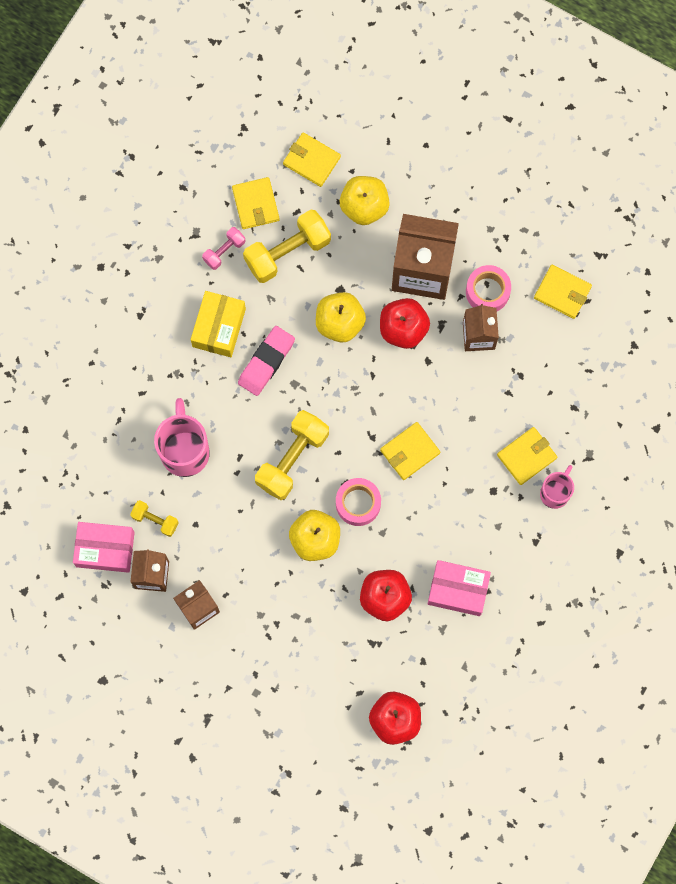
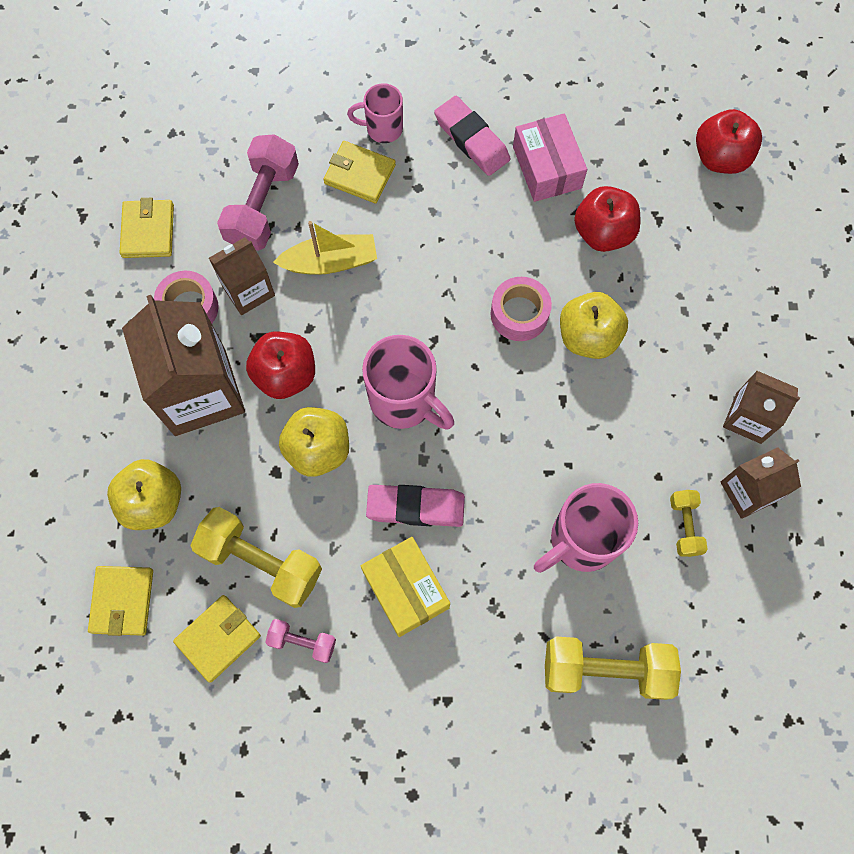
camera: 120 degrees left, 5 degrees down
pink box [73,522,135,573] -> none
yellow box [191,291,246,357] -> yellow box turned 75 degrees clockwise [361,537,450,637]
yellow dumbbell [255,410,329,500] -> yellow dumbbell moved to [545,636,681,700]
yellow wallet [380,422,440,480] -> none
none -> pink dumbbell [217,134,299,250]
none -> yellow boat [273,221,377,275]
none -> pink mug [362,335,454,430]
none -> pink eraser [434,96,510,176]

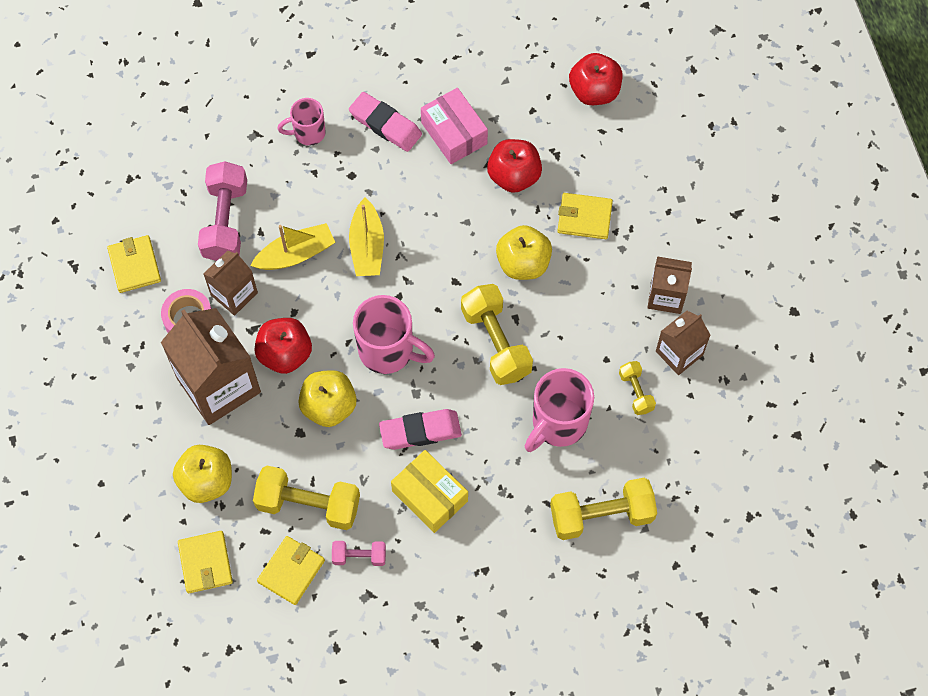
camera: 15 degrees left, 5 degrees down
yellow wallet [323,141,396,203] -> yellow wallet moved to [557,193,613,239]
pink tape [491,277,552,341] -> none
none -> yellow boat [349,198,384,276]
none -> yellow dumbbell [461,284,533,385]

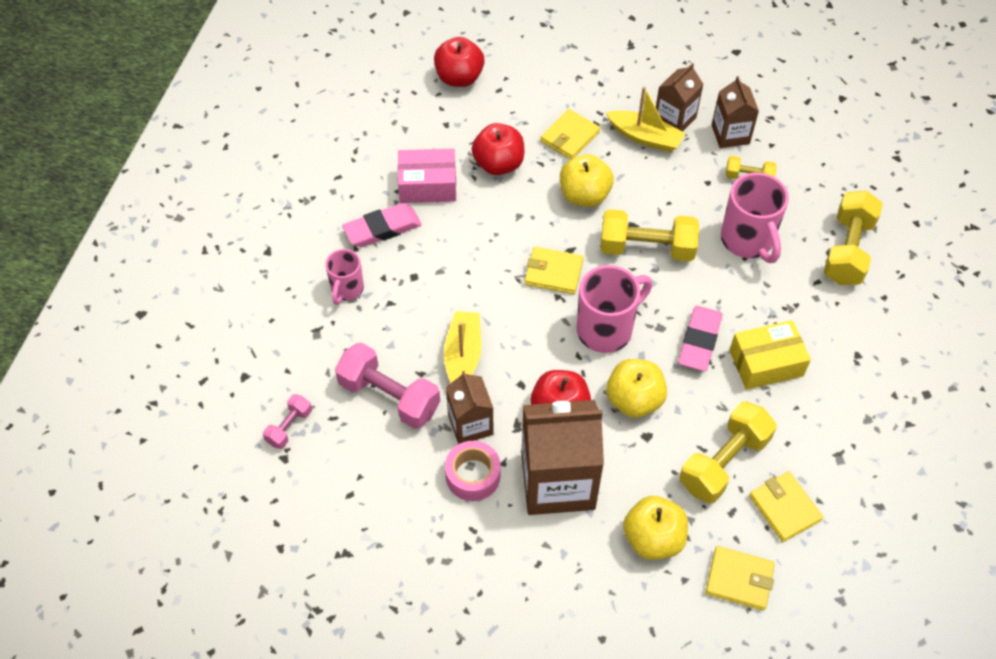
camera: 60 degrees left, 10 degrees down
yellow wallet [107,235,161,293] -> yellow wallet moved to [525,247,583,294]
pink dumbbell [332,541,386,566] -> pink dumbbell moved to [263,394,312,449]
yellow boat [349,198,384,276] -> yellow boat moved to [606,86,685,152]

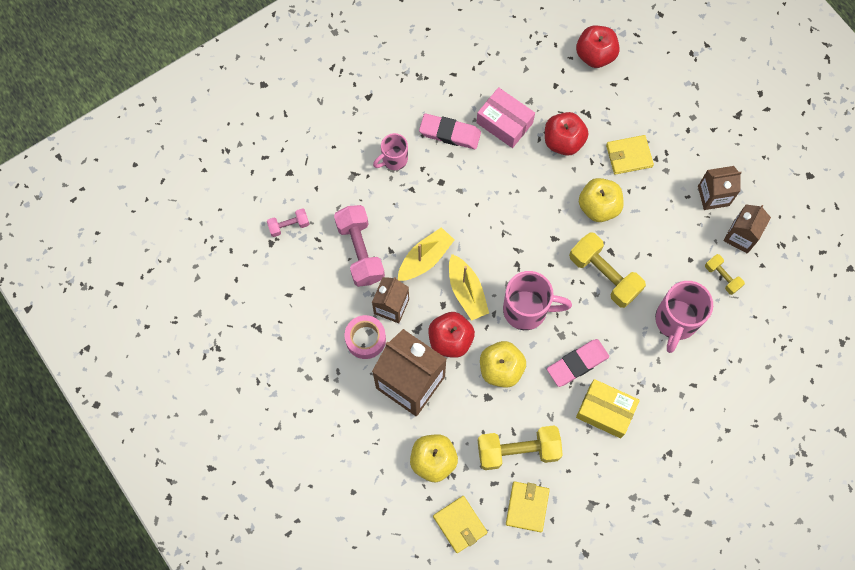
camera: 40 degrees right, 15 degrees up
yellow wallet [525,247,583,294] -> none
yellow boat [606,86,685,152] -> yellow boat moved to [449,254,489,320]
yellow dumbbell [824,191,883,285] -> none

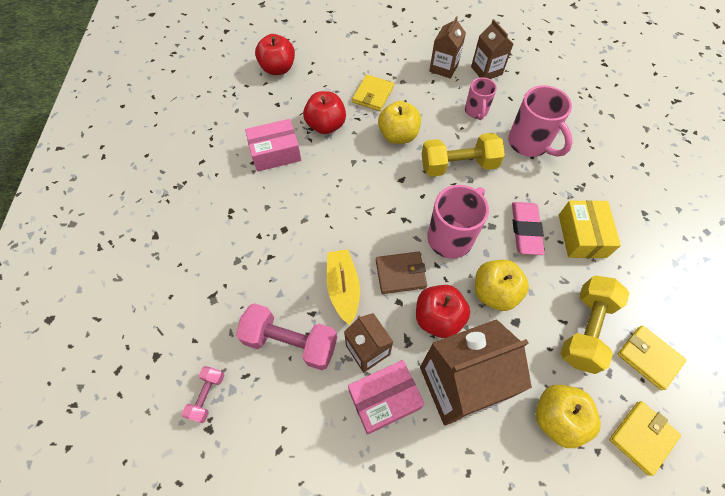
camera: 55 degrees left, 10 degrees down
pink tape [344,315,386,359] -> pink box [348,360,425,435]
pink mug [373,133,408,170] -> pink mug moved to [465,77,497,120]
pink eraser [419,114,481,149] -> none
yellow wallet [433,496,488,553] -> yellow wallet turned 45 degrees counterclockwise [609,401,681,476]
yellow boat [449,254,489,320] -> brown wallet [376,252,427,294]
yellow box [576,379,640,438] -> yellow box turned 60 degrees counterclockwise [559,200,621,258]
yellow dumbbell [705,254,745,295] -> none

